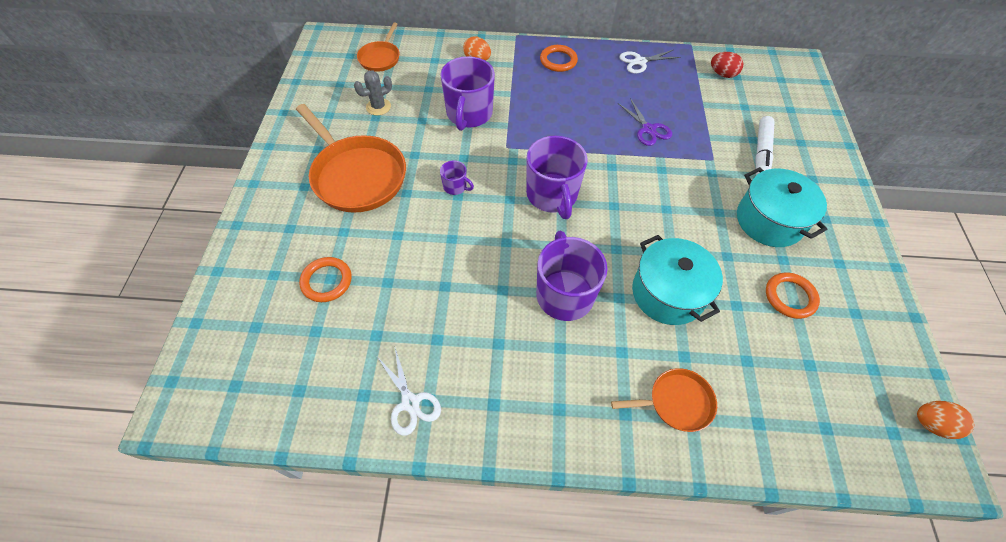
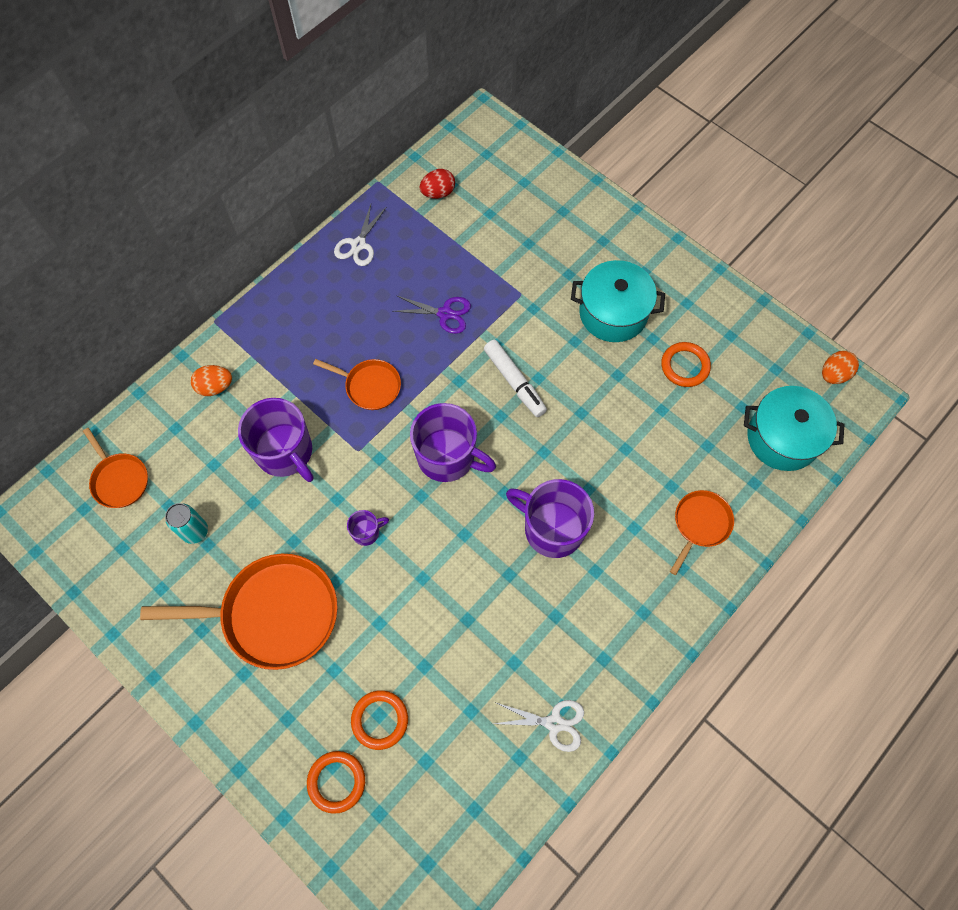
camera: 50 degrees left, 10 degrees up
grey cactus [354,70,392,115] -> turquoise can [165,503,208,544]
orange ring [540,45,578,72] -> orange ring moved to [307,751,365,814]
turquoise pot [632,235,723,325] -> turquoise pot moved to [744,386,844,471]
white marker [755,116,775,175] -> white marker moved to [484,340,547,417]
none -> orange pan [313,359,401,410]

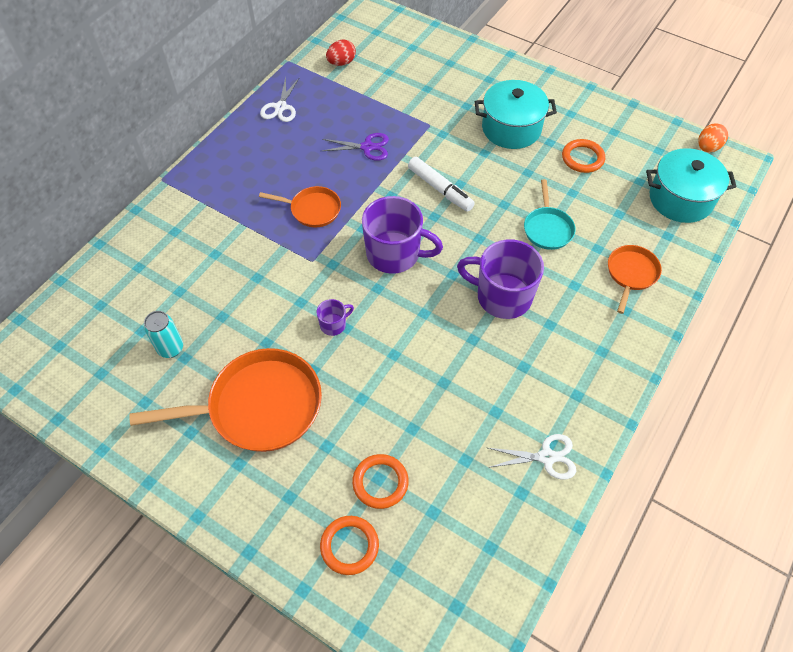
camera: 10 degrees left, 10 degrees down
orange pan [83,428,148,508] -> none
orange egg [191,365,232,396] -> none
purple mug [238,398,314,482] -> none
none -> turquoise pan [524,179,576,250]

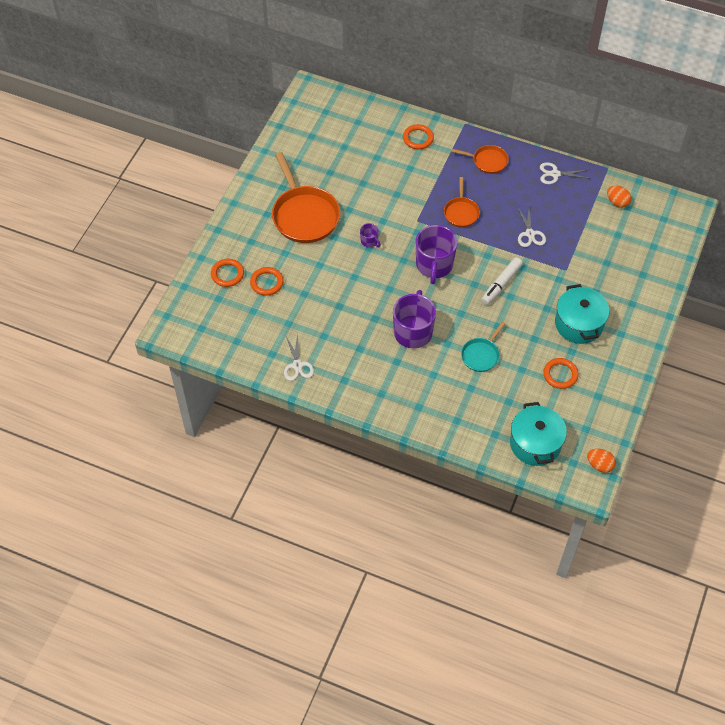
camera: 80 degrees right, 0 degrees up
turquoise can [144,311,183,358] -> none
purple scissors [322,133,389,161] -> white scissors [517,206,546,247]
red egg [326,40,356,66] -> orange egg [607,185,631,208]
turquoise pan [524,179,576,250] -> turquoise pan turned 45 degrees counterclockwise [461,321,506,372]
orange pan [608,245,662,314] -> orange pan moved to [451,145,509,174]
none -> orange ring [403,124,434,149]

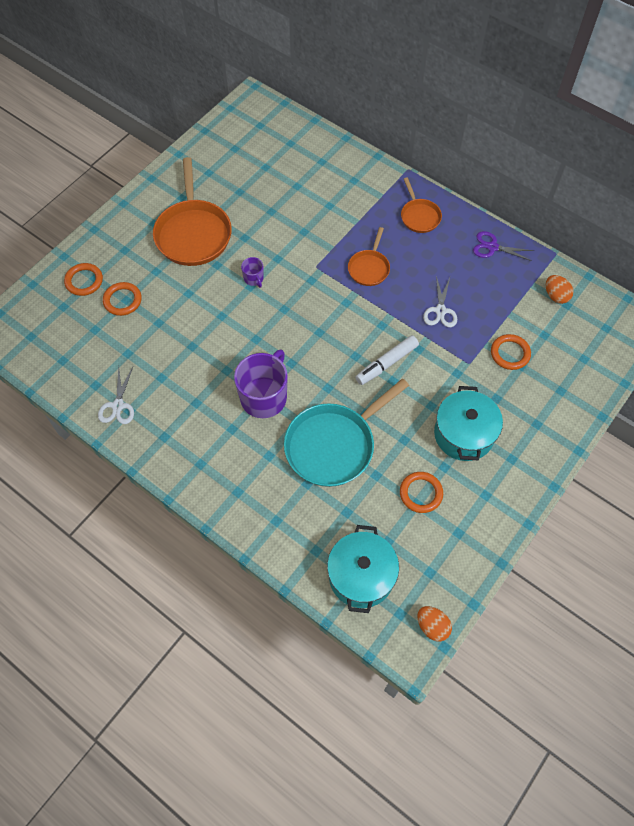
camera: 15 degrees right, 5 degrees up
orange ring [403,124,434,149] -> orange ring moved to [491,334,531,370]
purple mug [416,225,457,284] -> none
orange pan [451,145,509,174] -> orange pan turned 45 degrees clockwise [401,177,442,233]
turquoise pan [461,321,506,372] -> turquoise pan [284,379,409,487], size x1.89
white scissors [540,162,591,184] -> purple scissors [473,231,534,261]

